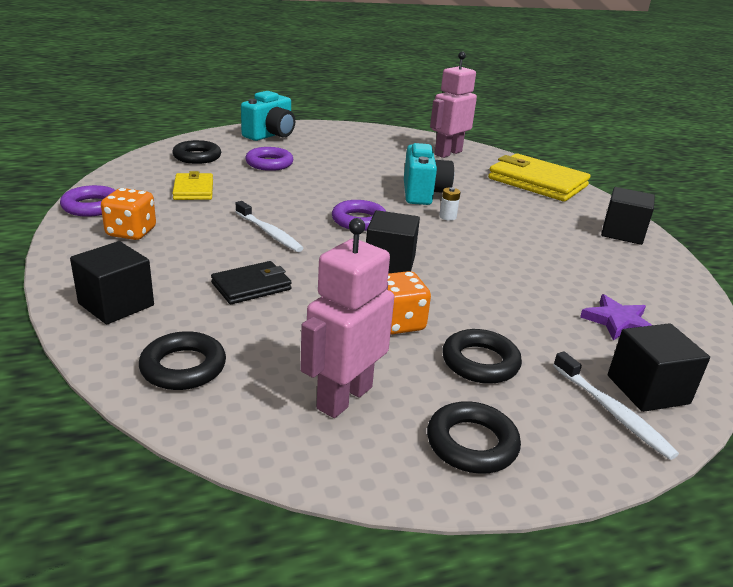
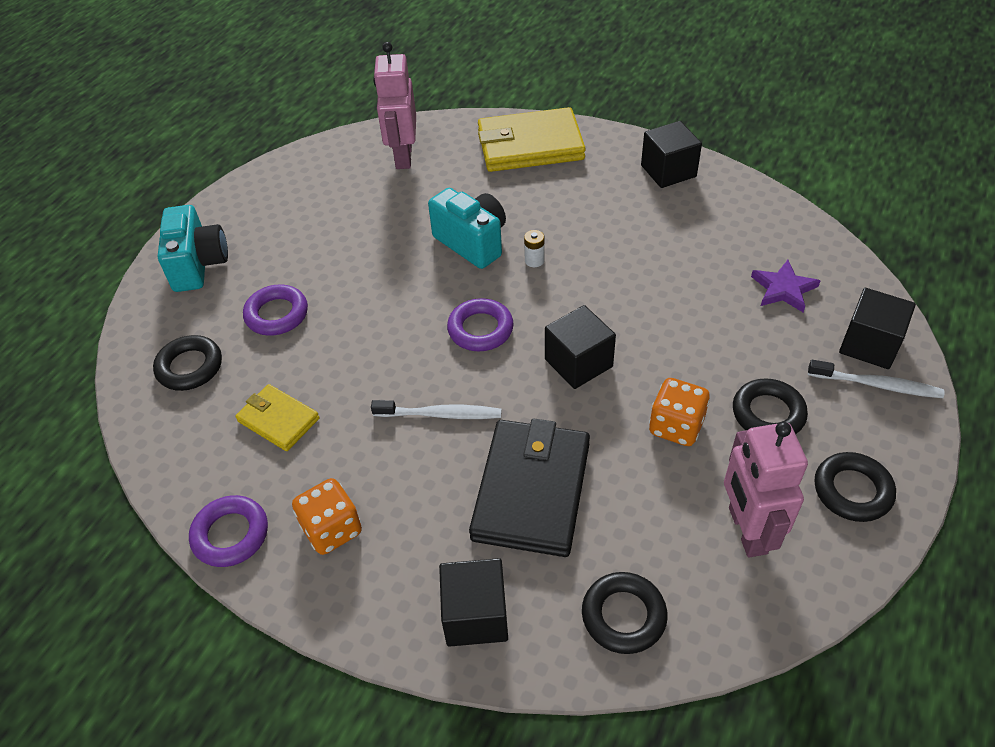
camera: 40 degrees left, 20 degrees up
black wallet [211,261,292,304] -> black wallet [469,418,590,557], size x1.83

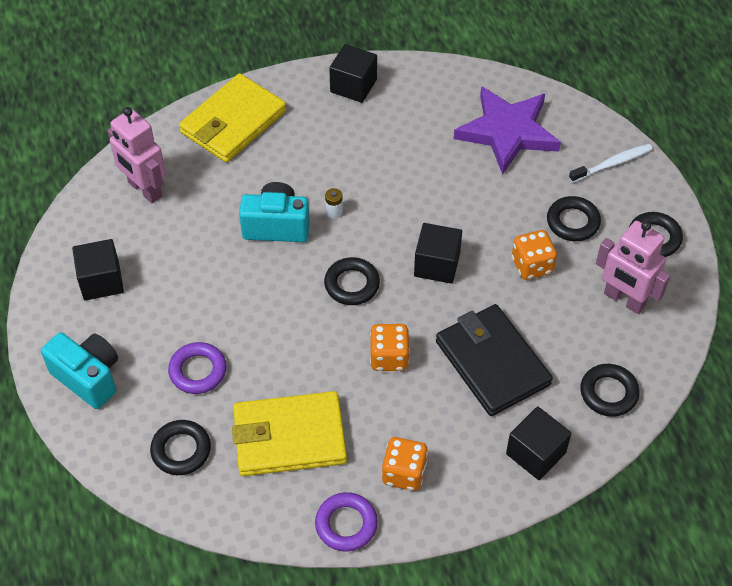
camera: 45 degrees left, 5 degrees up
yellow wallet [236,384,319,451] -> yellow wallet [232,391,347,476], size x1.83
white toothbrush [371,400,502,419] -> orange dice [370,324,410,371]
purple ring [447,298,514,351] -> black ring [324,257,380,305]
purple star [751,260,820,312] -> purple star [454,86,561,175], size x2.02
black cube [839,288,916,369] -> black cube moved to [72,239,124,301]

